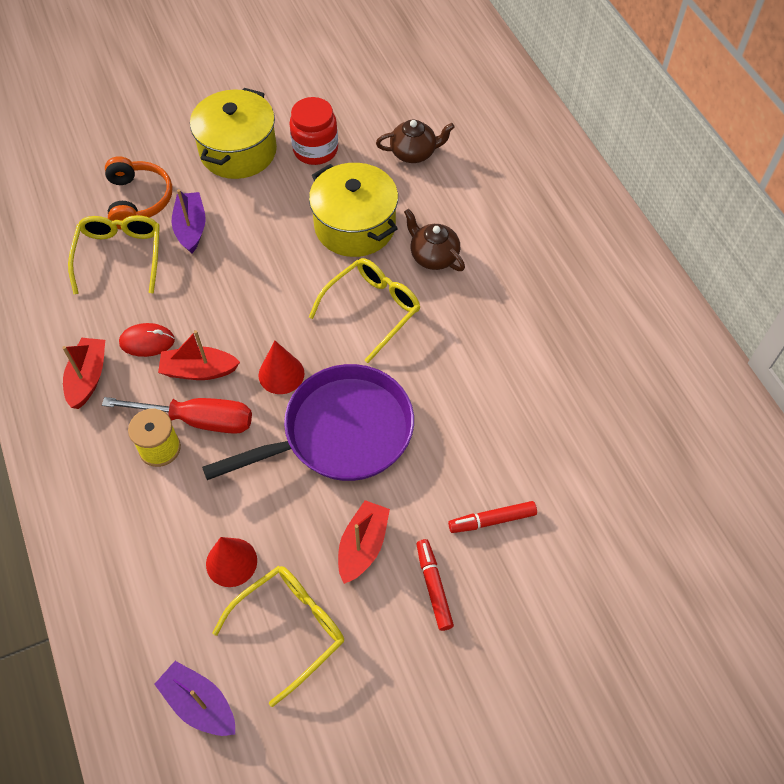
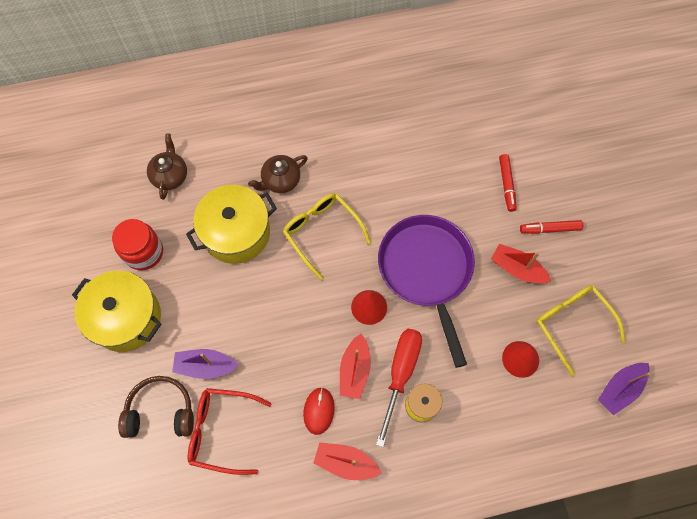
camera: 80 degrees left, 10 degrees up
yellow glasses [68,215,160,294] -> red glasses [187,388,271,475]
orange headphones [105,156,172,229] -> brown headphones [118,376,194,438]

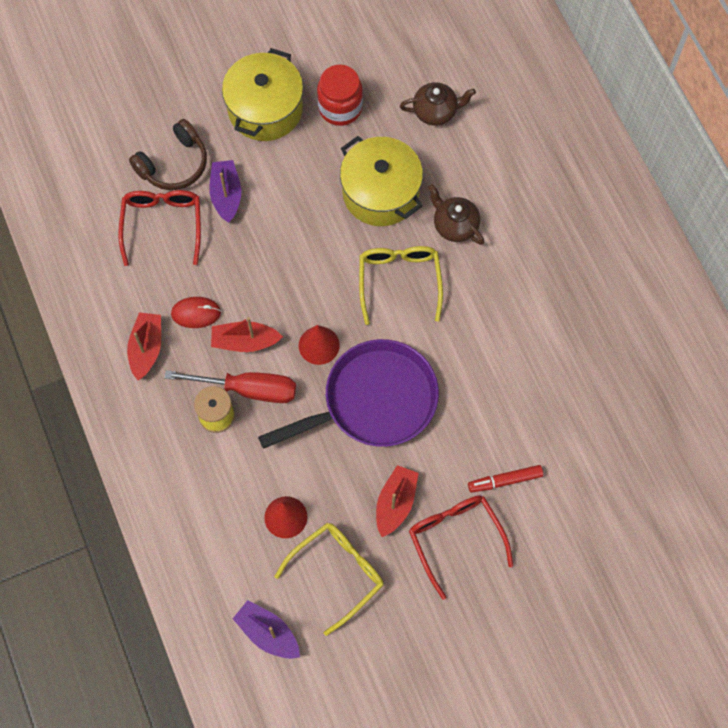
camera: 80 degrees right, 0 degrees up
brown headphones [118,376,194,438] -> brown headphones turned 60 degrees clockwise [129,119,207,190]
yellow glasses [283,193,371,280] -> yellow glasses turned 45 degrees counterclockwise [359,246,443,325]
red marker [520,220,583,234] -> red glasses [409,495,513,600]

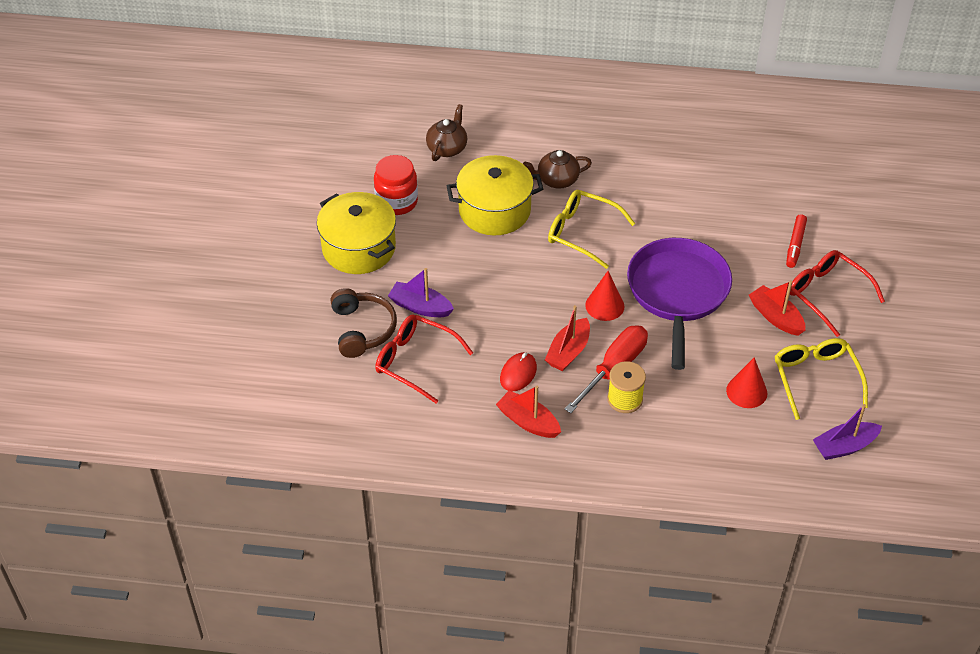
camera: 60 degrees left, 20 degrees down
red glasses [409,495,513,600] -> red glasses turned 45 degrees clockwise [790,250,885,337]

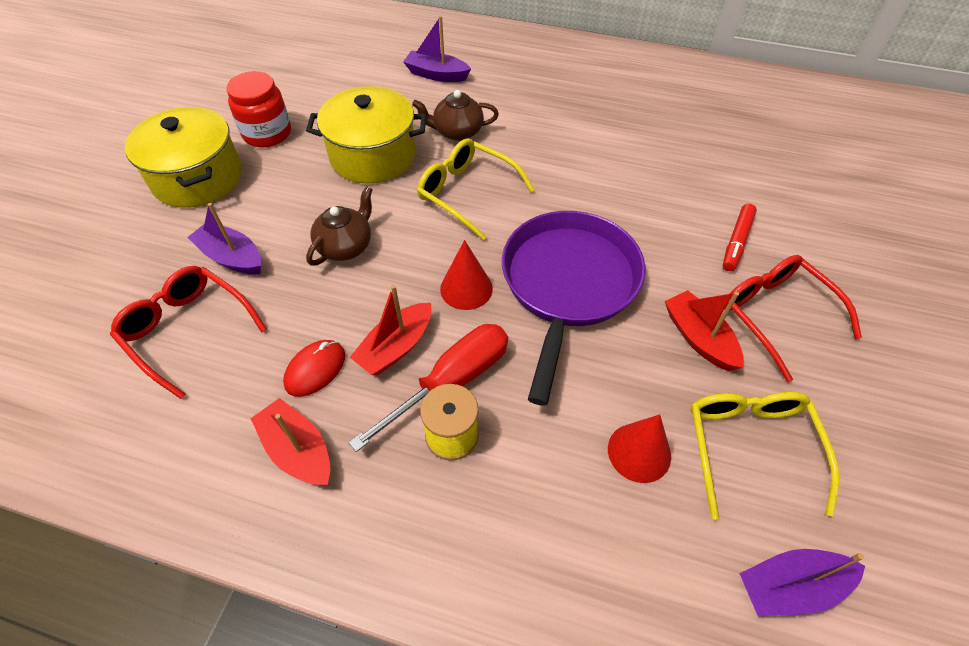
camera: 10 degrees right, 5 degrees up
brown headphones [330,288,397,358] -> none
brown teapot [426,104,467,161] -> brown teapot moved to [306,186,373,266]
none -> purple boat [403,16,471,82]

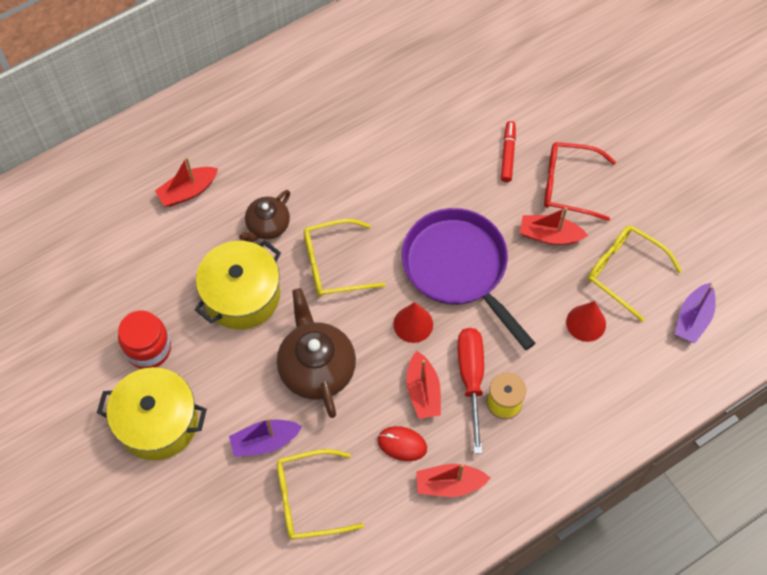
camera: 50 degrees left, 10 degrees up
red glasses [110,266,267,399] -> yellow glasses [277,449,364,539]
red mouse [283,340,345,397] -> red mouse turned 60 degrees counterclockwise [377,426,427,461]
brown teapot [306,186,373,266] -> brown teapot [277,288,356,418], size x1.66
purple boat [403,16,471,82] -> red boat [155,157,218,207]
red marker [723,204,757,271] -> red marker turned 150 degrees counterclockwise [501,121,516,182]

